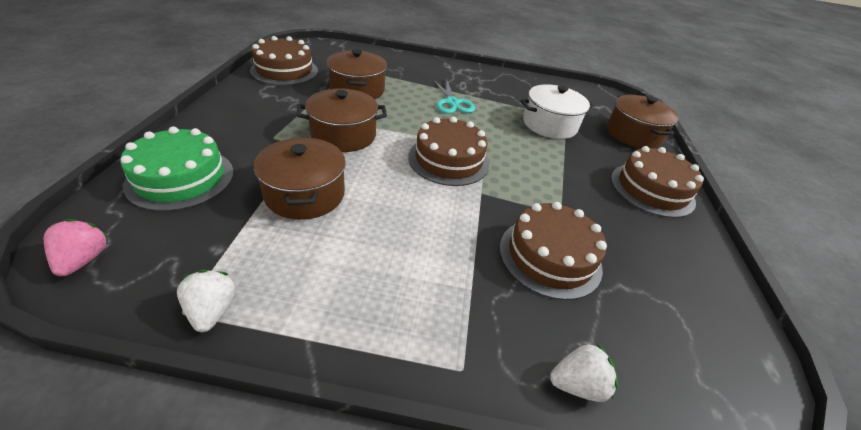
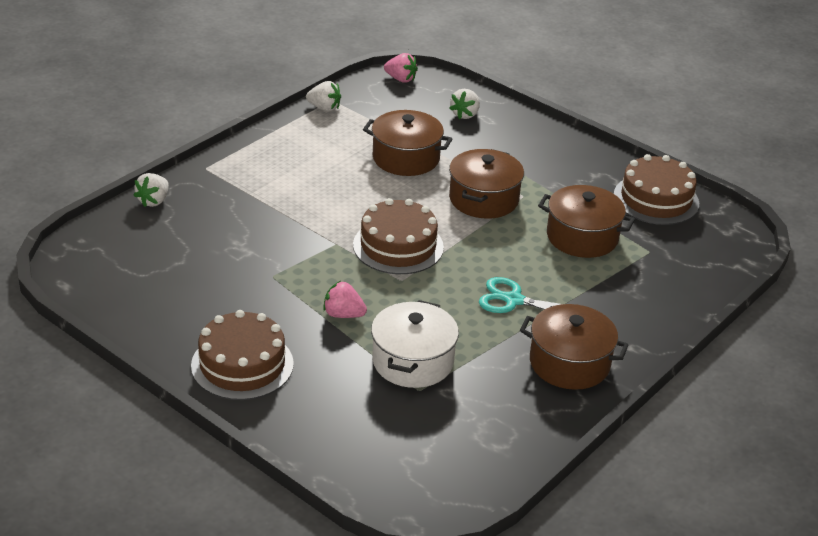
camera: 125 degrees right, 5 degrees down
green cake [120,126,234,211] -> white strawberry [449,89,480,119]
brown cake [500,202,607,300] -> none
brown pot [607,95,679,148] -> brown pot moved to [520,304,628,390]
none -> pink strawberry [323,281,367,318]

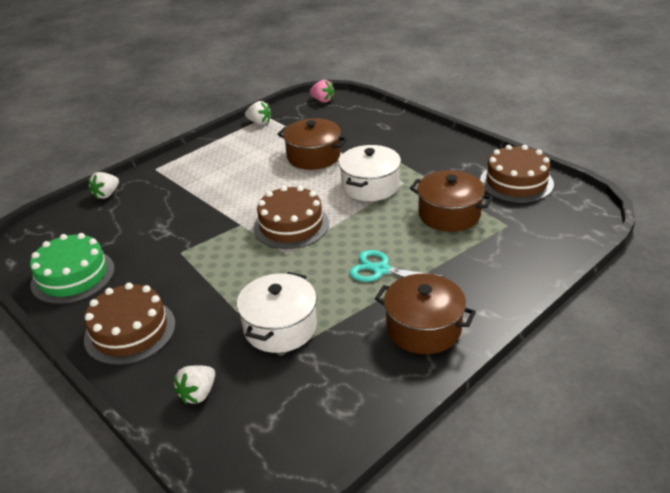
camera: 10 degrees right, 0 degrees up
pink strawberry [323,281,367,318] -> none
white strawberry [449,89,480,119] -> white strawberry moved to [174,365,215,404]
brown pot [449,149,524,219] -> white pot [339,145,401,201]
none -> green cake [30,233,115,304]

